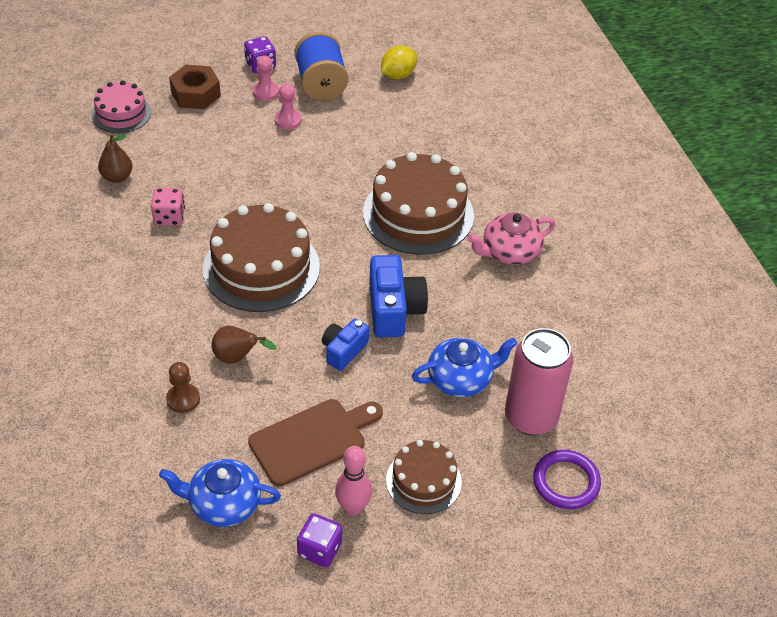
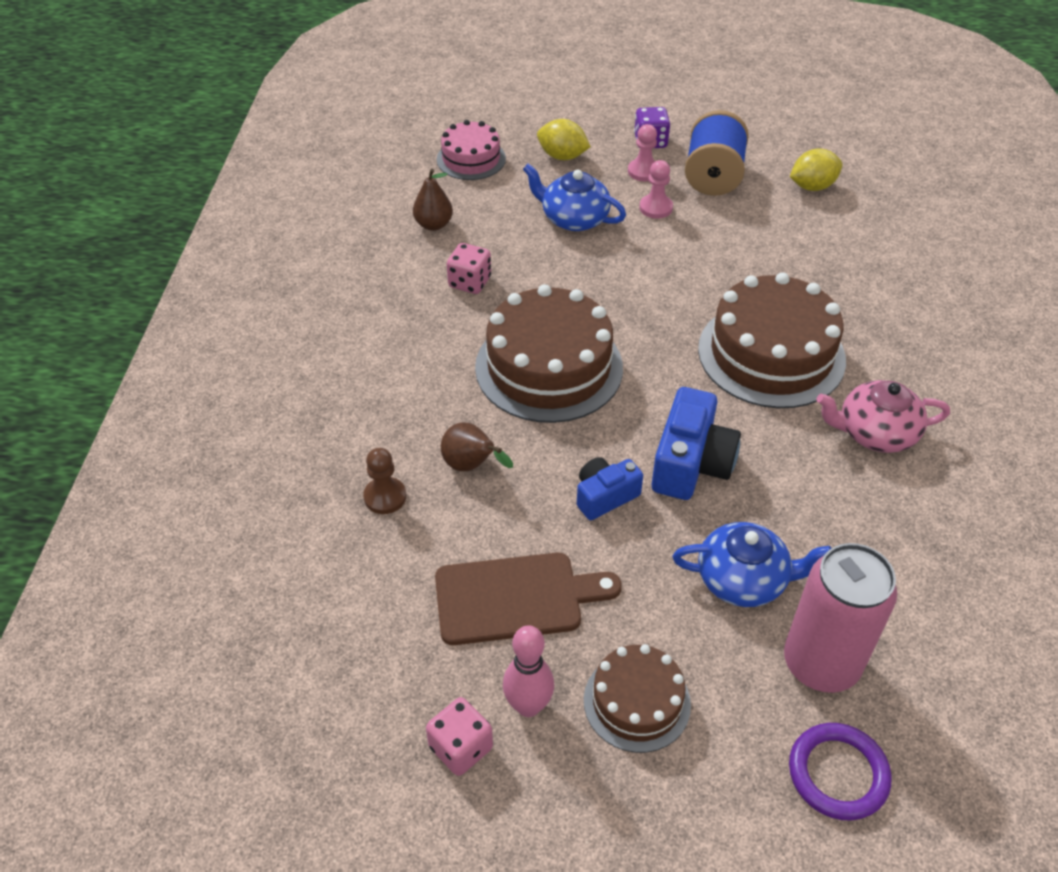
camera: 25 degrees right, 0 degrees up
blue teapot [159,459,281,527] -> blue teapot moved to [523,164,626,231]
brown nut [169,65,221,109] -> yellow lemon [537,119,591,160]
purple dice [297,513,342,567] -> pink dice [426,697,493,776]

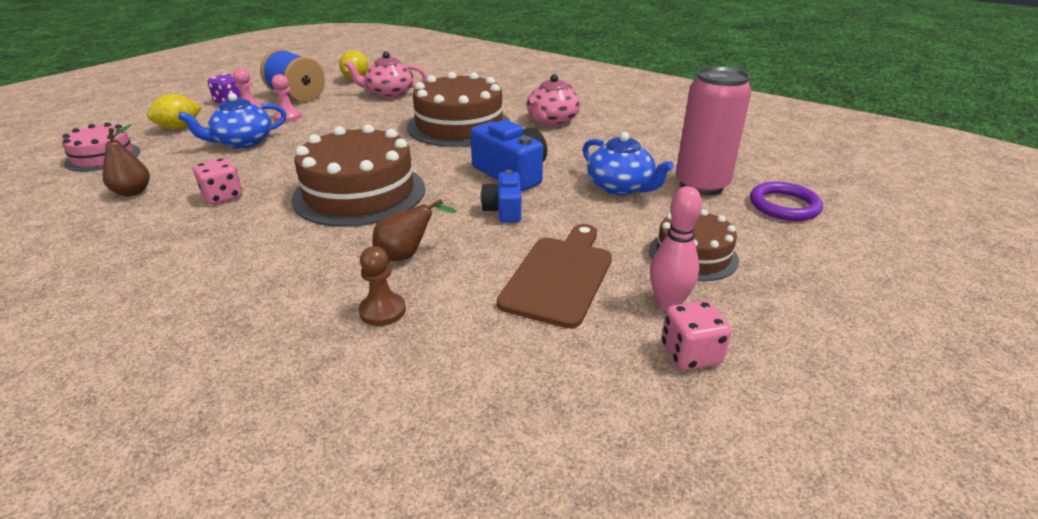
camera: 60 degrees left, 15 degrees down
blue teapot [673,522,832,607] -> blue teapot turned 105 degrees clockwise [583,132,674,195]
none -> pink teapot [344,52,427,98]

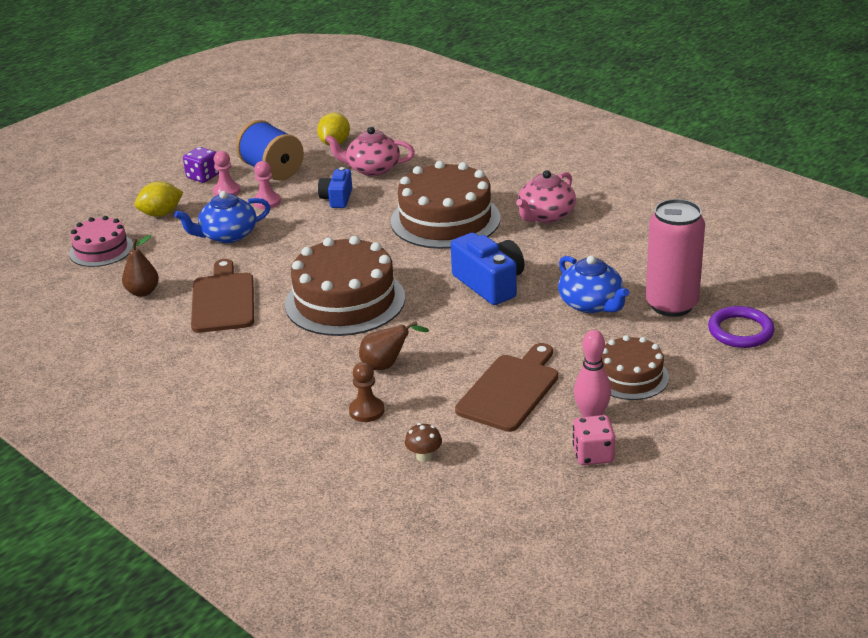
camera: 10 degrees right, 0 degrees up
pink dice [193,158,242,205] -> brown cutting board [191,259,254,333]
blue camera [481,170,521,223] -> blue camera moved to [318,167,352,208]
none -> brown mushroom [405,423,442,462]

